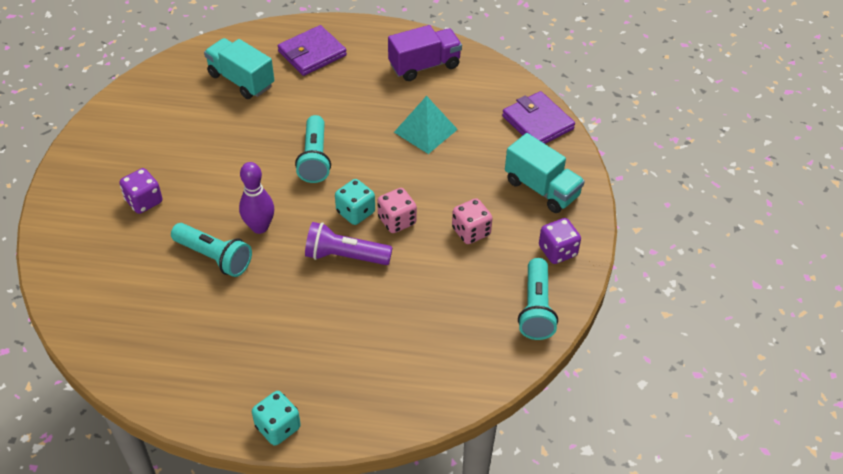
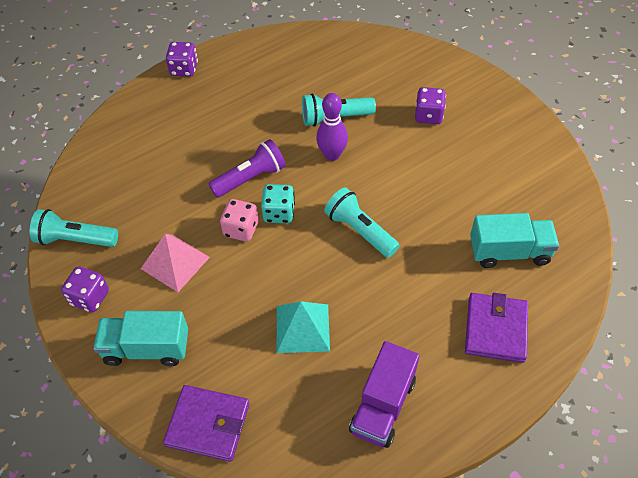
camera: 140 degrees right, 5 degrees up
turquoise dice [252,391,301,446] -> purple dice [166,42,198,77]
pink dice [452,198,492,244] -> pink pyramid [141,234,210,292]
turquoise flashlight [518,258,558,340] -> turquoise flashlight turned 45 degrees counterclockwise [30,209,118,247]

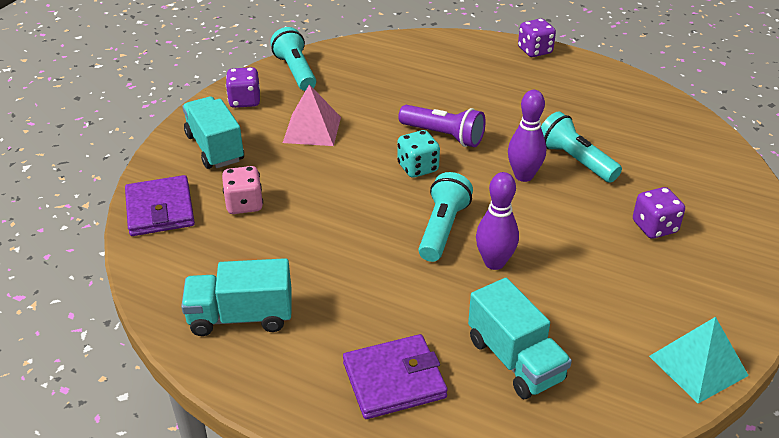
camera: 60 degrees right, 15 degrees down
pink dice [220,199,259,242] -> pink dice moved to [222,166,263,214]
turquoise pyramid [277,301,330,353] -> turquoise pyramid moved to [649,317,749,404]
purple truck [349,341,419,448] -> turquoise truck [181,258,292,336]
none -> purple bowling pin [476,172,519,270]

